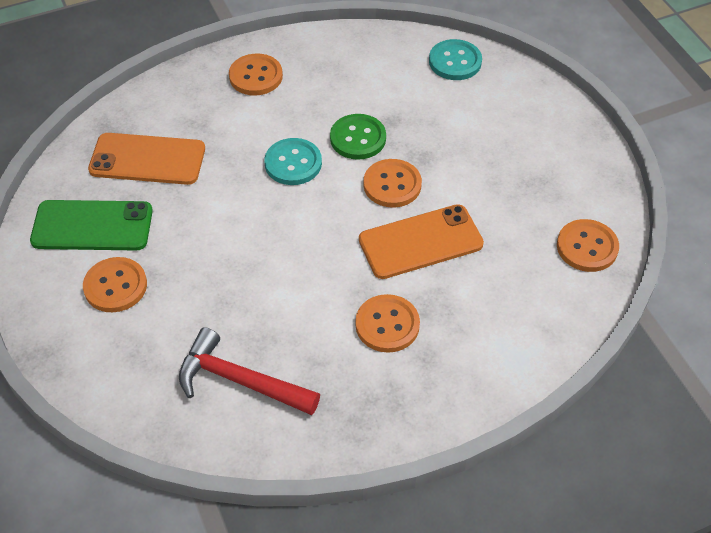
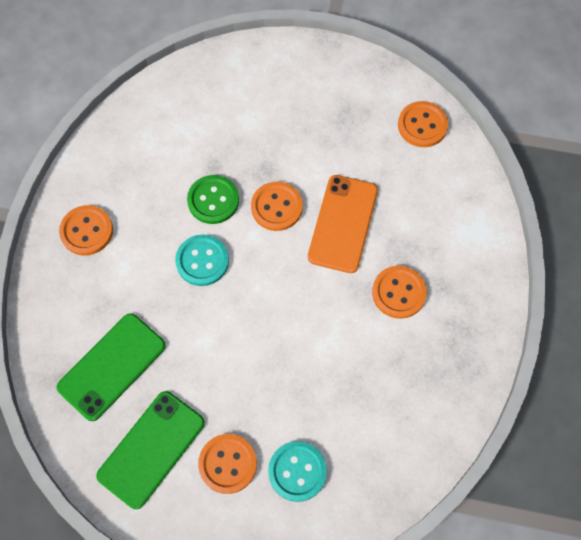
camera: 55 degrees left, 15 degrees up
orange phone [88,133,205,185] -> green phone [57,313,166,421]
red hammer [179,327,320,415] -> none
turquoise button [429,39,482,80] -> turquoise button moved to [268,441,327,502]

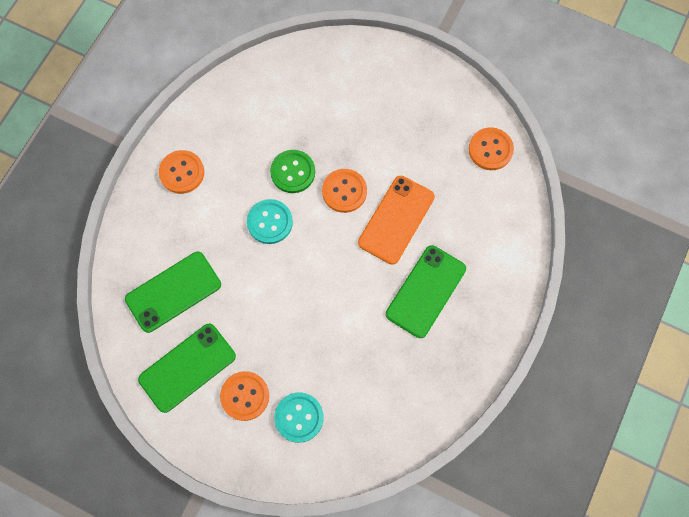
camera: 15 degrees right, 5 degrees up
orange button [372,266,427,319] -> green phone [386,245,466,338]

